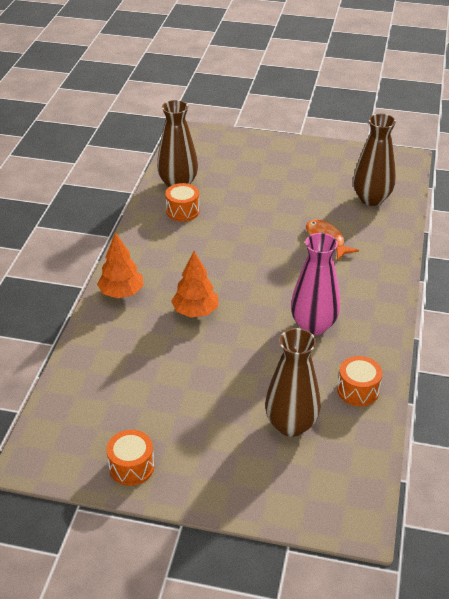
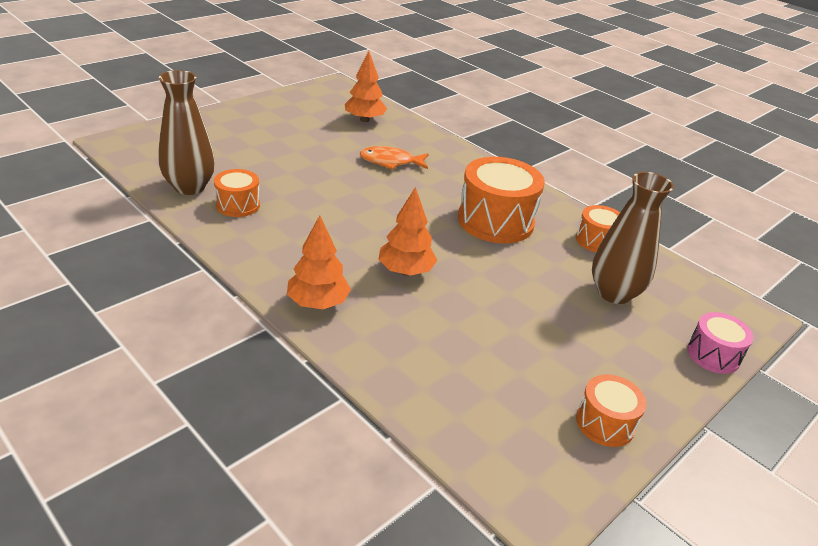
camera: 60 degrees left, 5 degrees down
pink vase [291,233,340,335] -> orange drum [458,157,545,243]
brown vase [353,114,396,206] -> orange tree [345,51,387,122]
none -> pink drum [687,312,754,374]

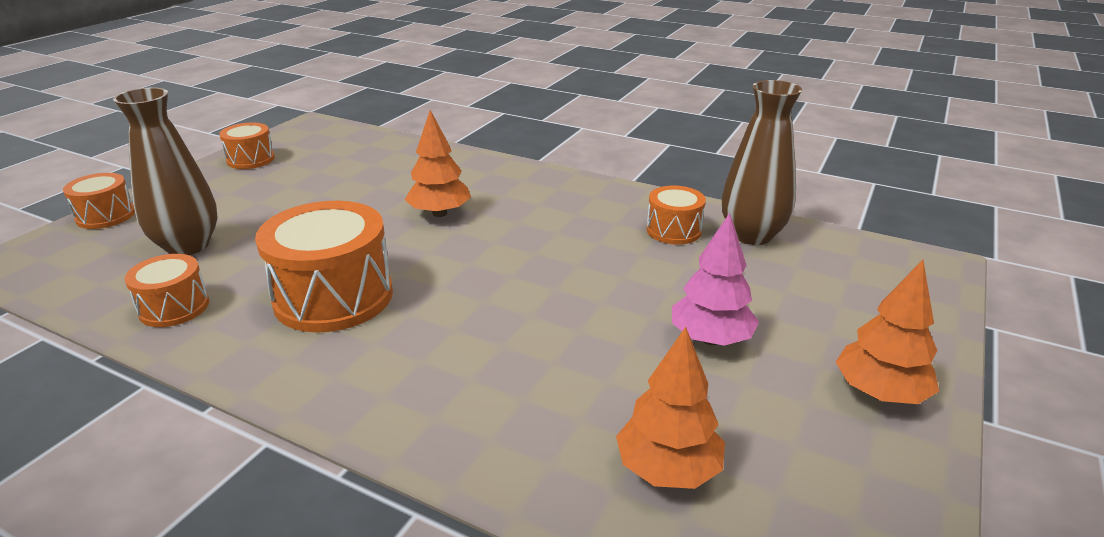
camera: 165 degrees right, 5 degrees down
orange tree [287,215,351,309] -> orange tree moved to [836,260,939,404]
orange fish [360,146,428,170] -> none
pink drum [687,312,754,374] -> orange drum [63,173,135,229]
none -> pink tree [672,213,759,346]

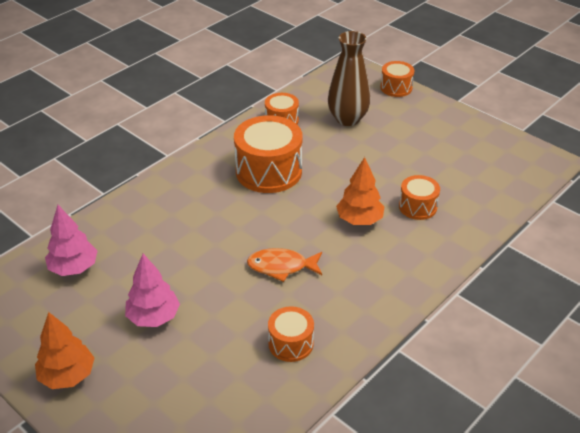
camera: 105 degrees right, 10 degrees up
orange drum [219,123,275,169] -> orange drum moved to [399,175,440,220]
orange tree [616,327,725,489] -> pink tree [45,205,97,276]
brown vase [722,80,802,245] -> none
none -> orange fish [247,248,322,282]

